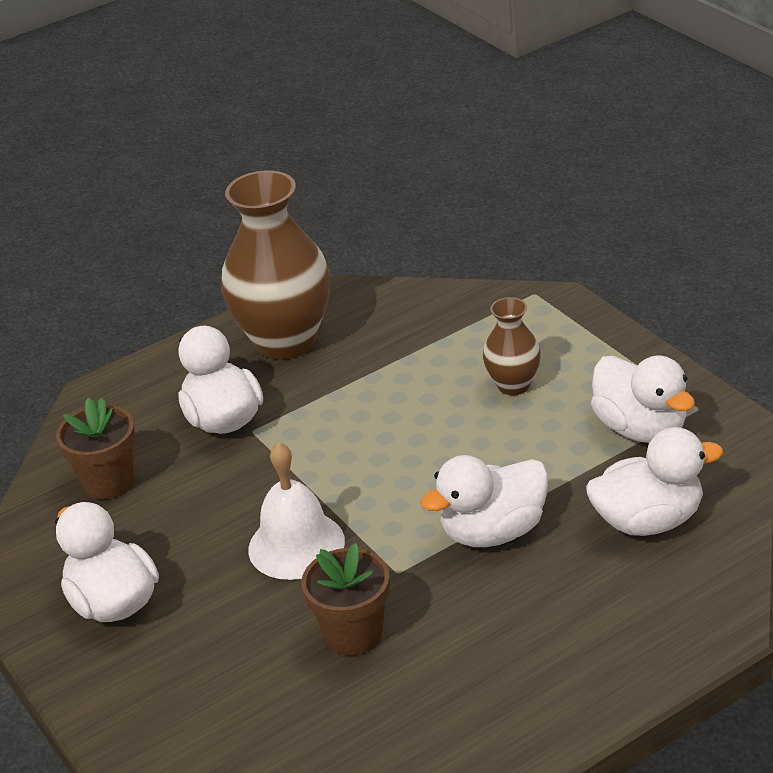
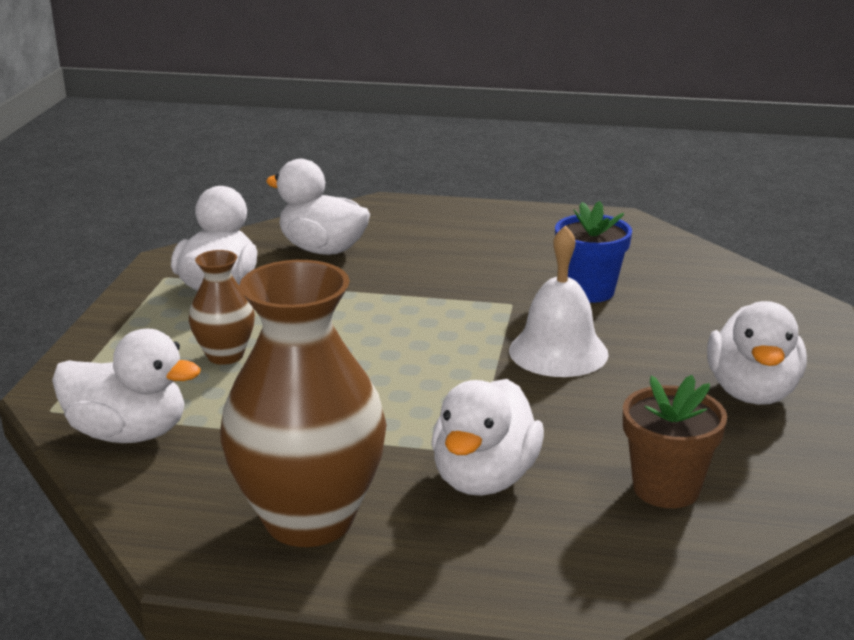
camera: 140 degrees left, 10 degrees down
brown flower pot [301,543,390,656] -> blue flower pot [555,201,632,303]
white duck [420,455,549,547] -> white duck moved to [52,329,201,443]

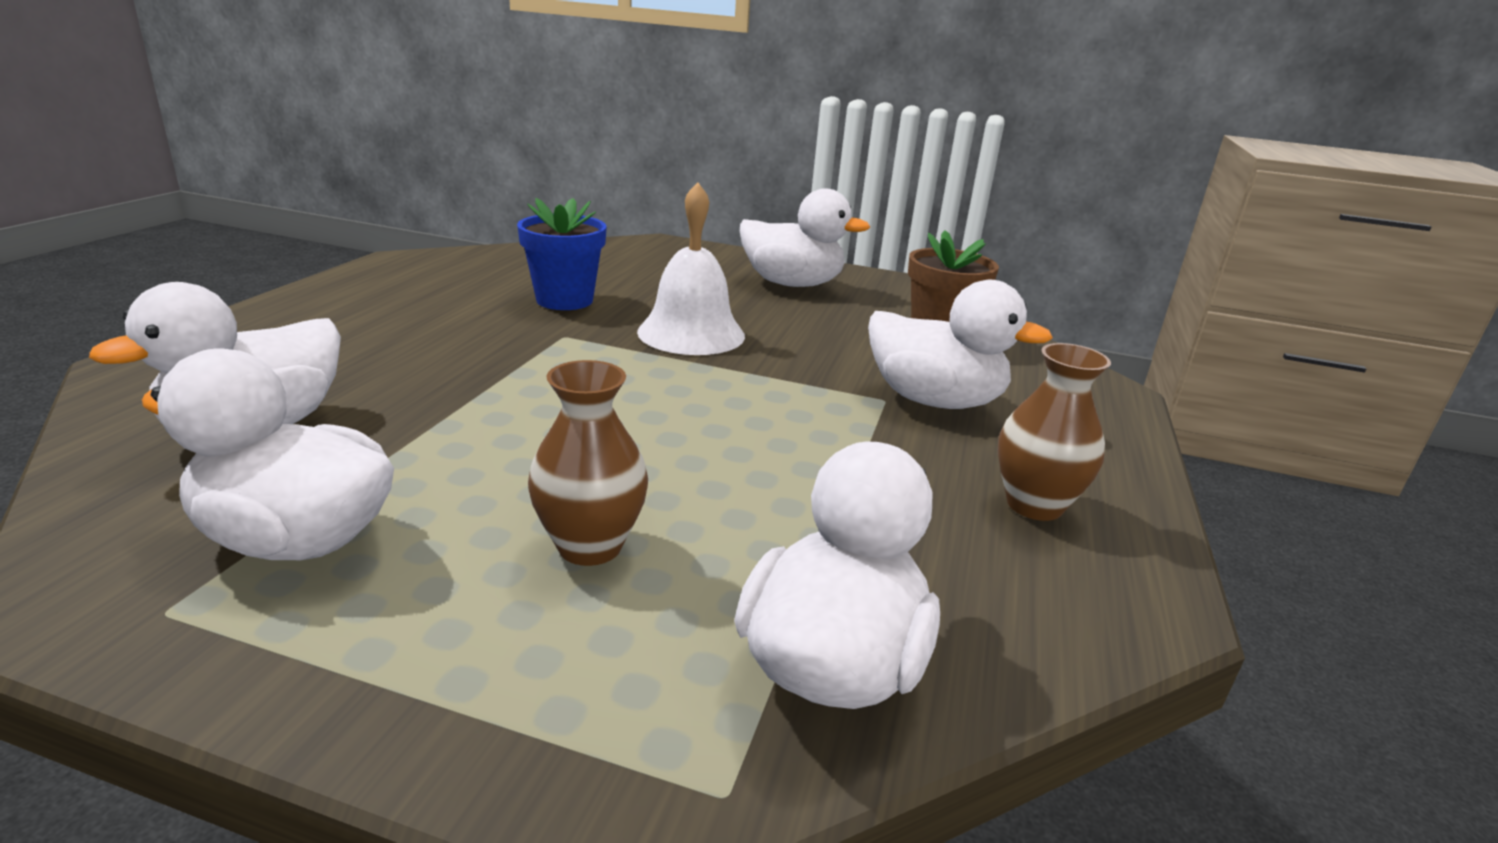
camera: 85 degrees left, 0 degrees up
brown vase [220,260,387,547] -> brown vase [998,343,1111,521], size x0.51

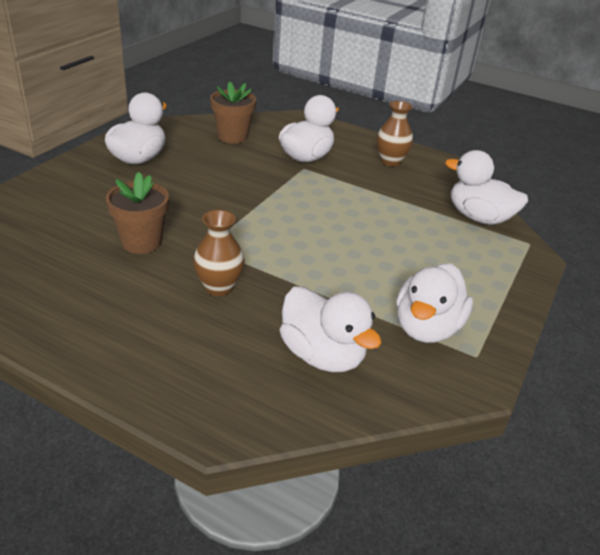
camera: 80 degrees left, 10 degrees up
blue flower pot [517,198,607,310] -> brown flower pot [106,172,169,254]
brown vase [528,360,648,566] -> brown vase moved to [193,210,244,296]
white bell [637,182,745,355] -> none

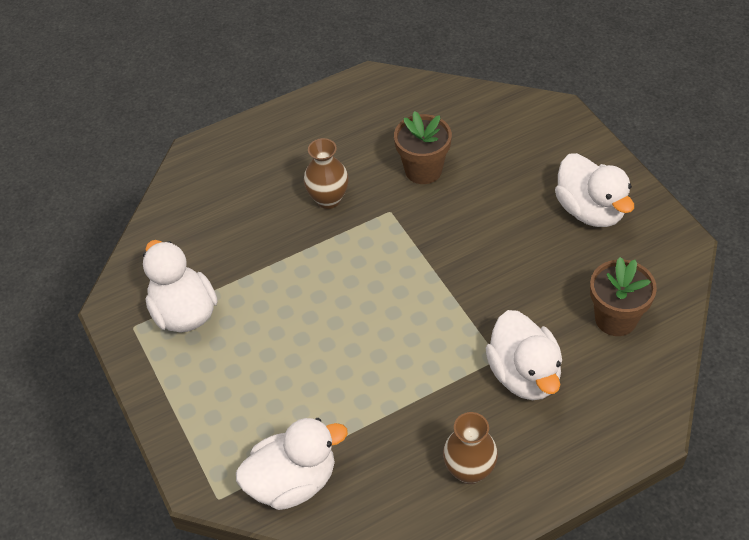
camera: 130 degrees right, 15 degrees up
white duck [280,286,382,372] -> none

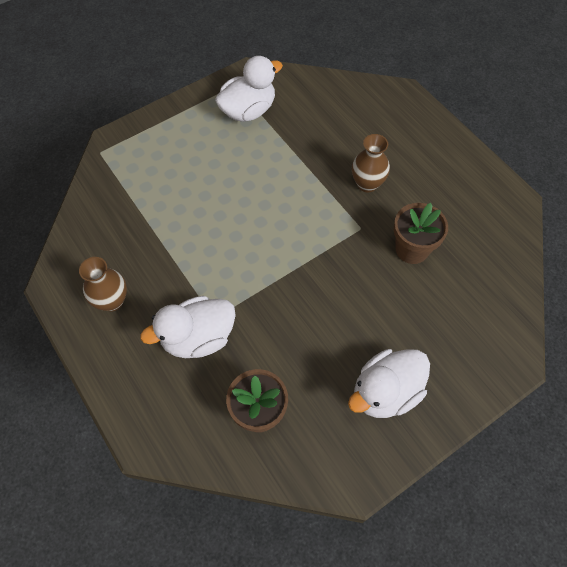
camera: 80 degrees right, 10 degrees up
white duck [236,418,348,510] -> none

